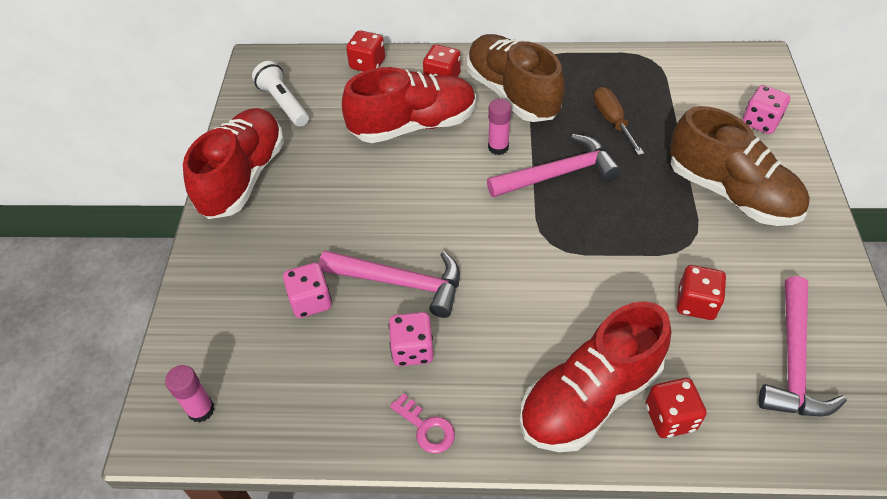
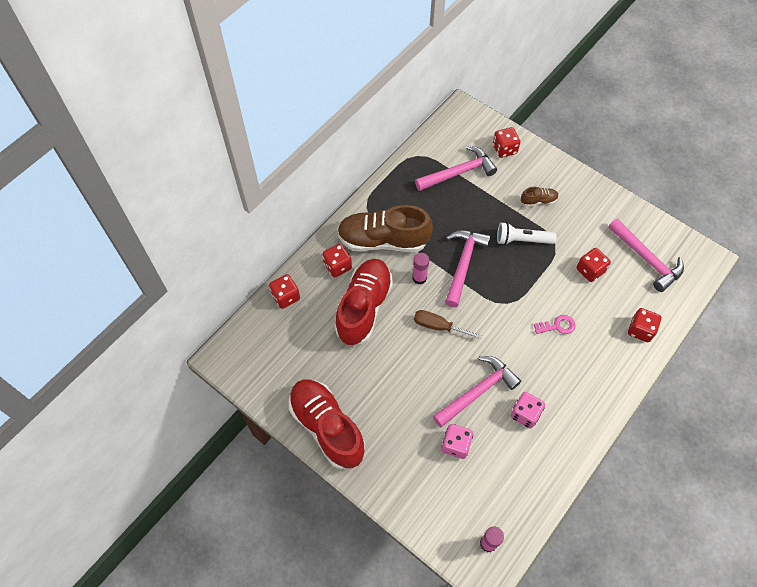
camera: 55 degrees left, 10 degrees up
white flashlight [252,61,309,127] -> white flashlight moved to [497,222,556,245]
pink key [390,393,455,453] -> pink key moved to [534,315,575,334]
red shoe [520,301,672,452] -> none
brown screwdriver [593,87,644,155] -> brown screwdriver moved to [414,310,482,339]
brown shoe [670,106,810,226] -> brown shoe [521,187,559,207], size x0.43
pink dice [742,85,790,134] -> red dice [493,127,520,158]
none -> pink hammer [415,145,497,191]

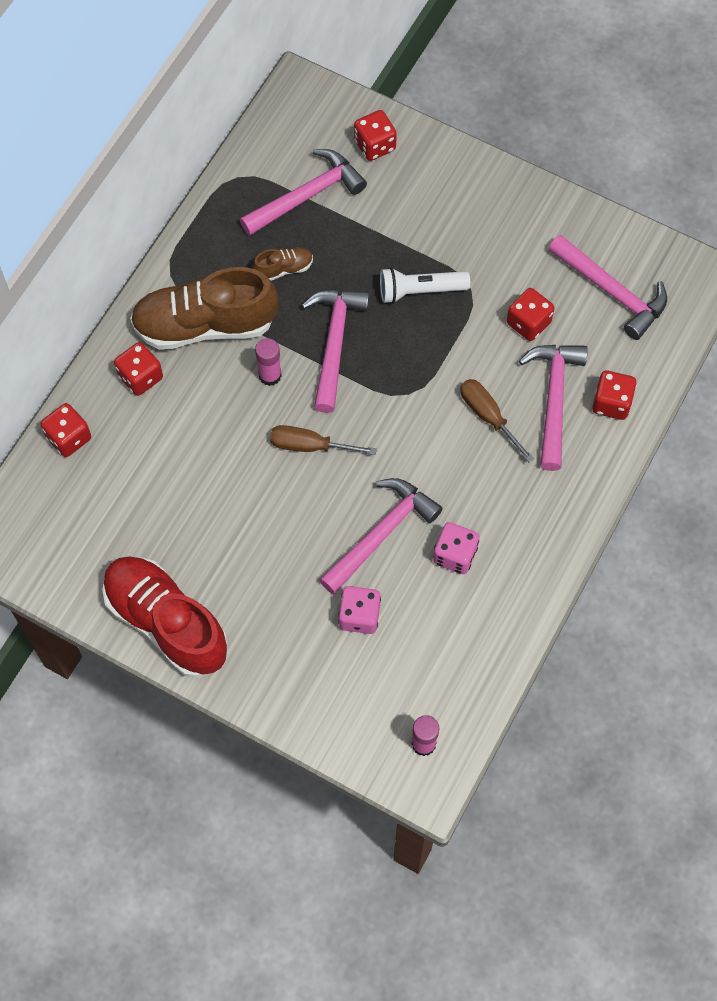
camera: 10 degrees left, 5 degrees up
red shoe [335,259,393,345] -> none
brown shoe [521,187,559,207] -> brown shoe moved to [252,247,313,281]
pink key [534,315,575,334] -> brown screwdriver [460,379,534,462]
none -> pink hammer [519,345,588,471]

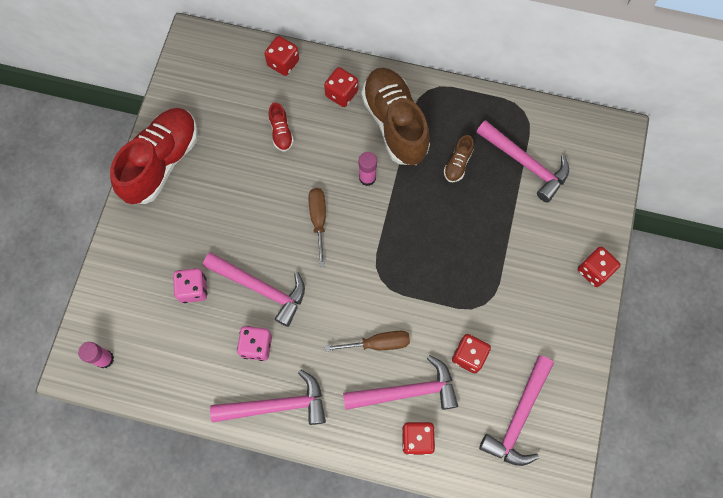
camera: 75 degrees right, 5 degrees up
brown shoe [252,247,313,281] -> brown shoe turned 60 degrees clockwise [444,135,474,182]
pink hammer [302,290,370,413] -> pink hammer moved to [210,370,326,425]
red dice [354,110,397,161] -> red dice moved to [578,247,620,287]
white flashlight [380,268,470,304] -> none
brown screwdriver [460,379,534,462] -> brown screwdriver turned 45 degrees clockwise [325,331,410,352]
none -> red shoe [268,102,294,152]

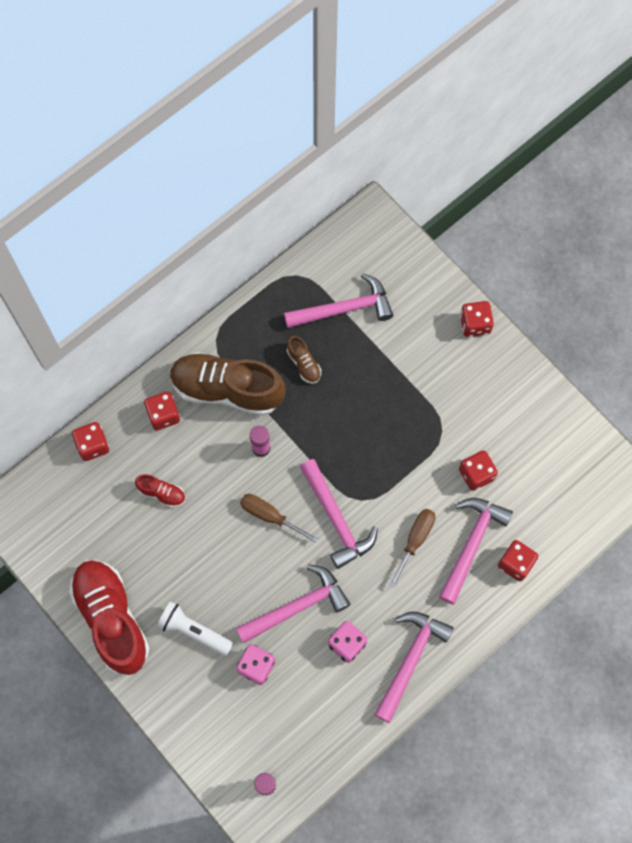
camera: 55 degrees left, 0 degrees up
pink hammer [479,355,554,466] -> pink hammer moved to [300,459,378,569]
none -> white flashlight [157,601,233,656]

